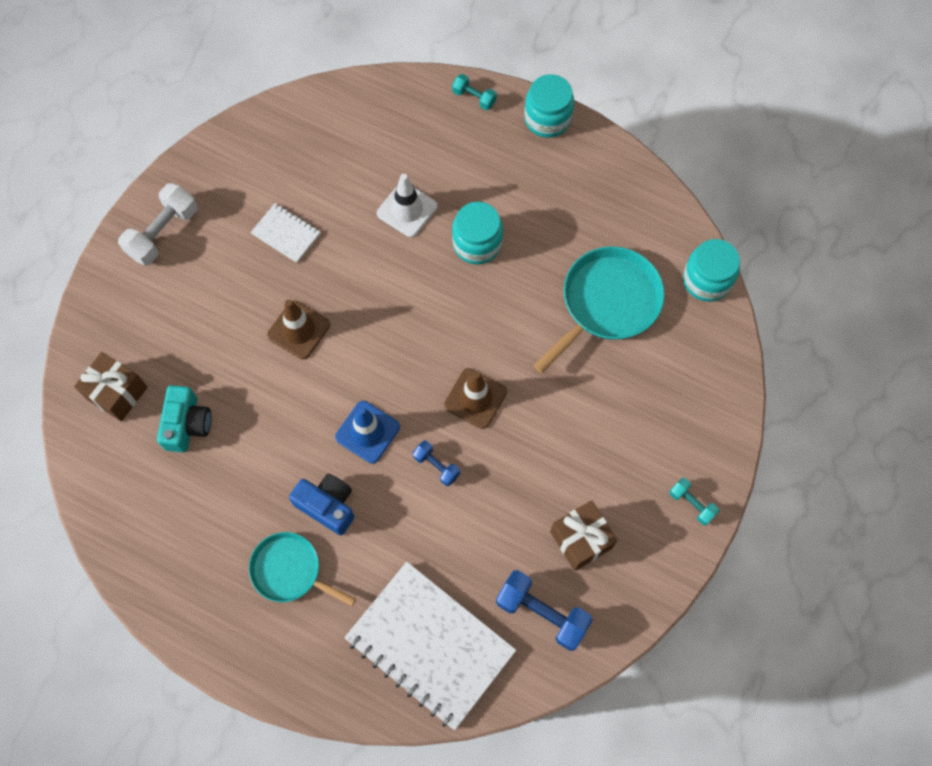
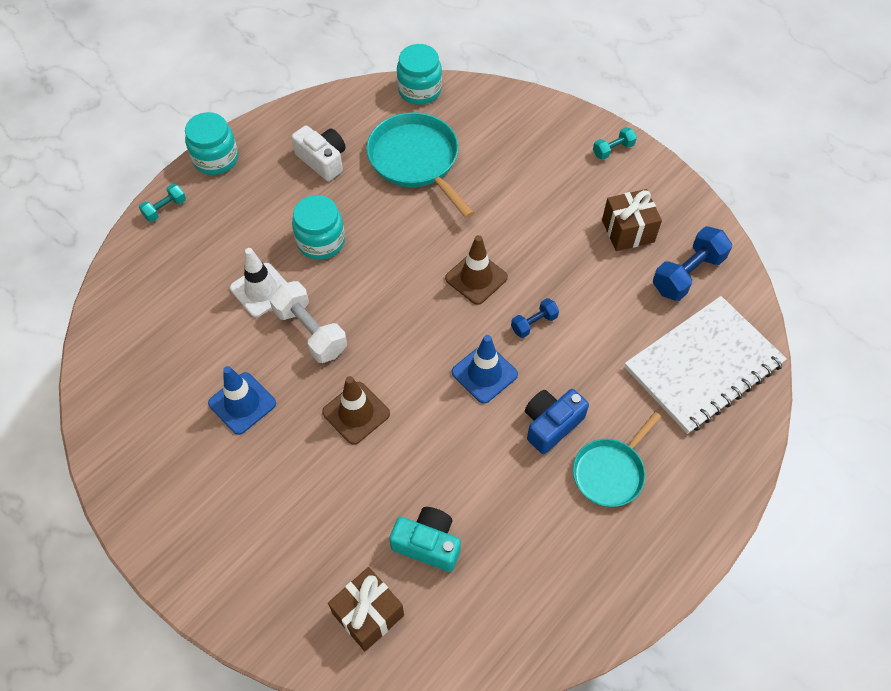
camera: 75 degrees left, 10 degrees down
white dumbbell [118,183,197,266] -> white dumbbell moved to [269,281,347,363]
white notebook [251,203,320,263] -> blue traffic cone [208,366,276,435]
none -> white camera [291,125,346,181]

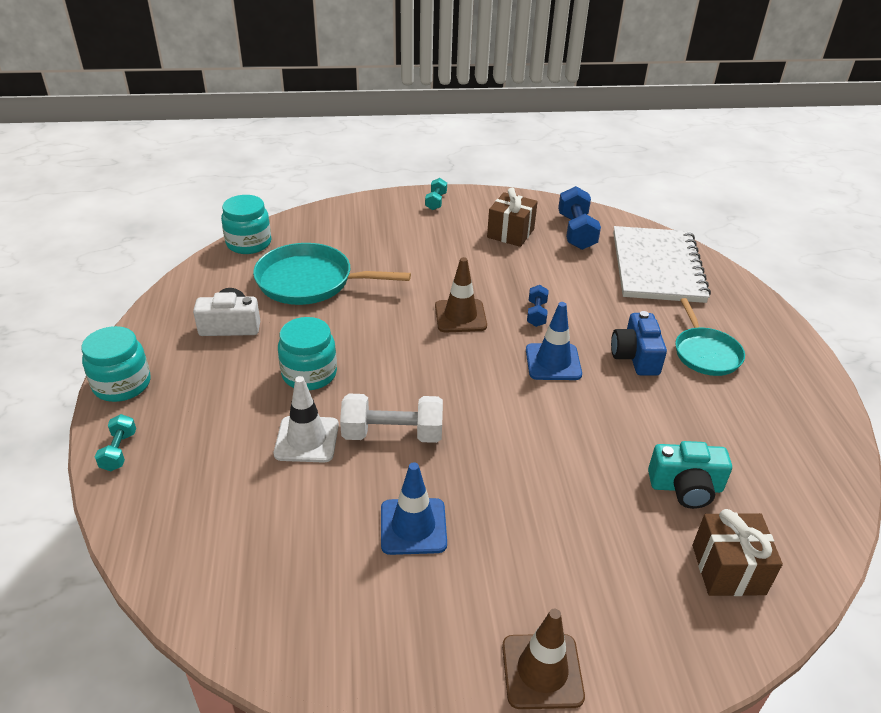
camera: 50 degrees left, 20 degrees down
brown traffic cone [322,376,390,445] -> brown traffic cone moved to [502,609,585,709]
turquoise camera [389,507,461,572] -> turquoise camera turned 150 degrees counterclockwise [648,441,732,509]

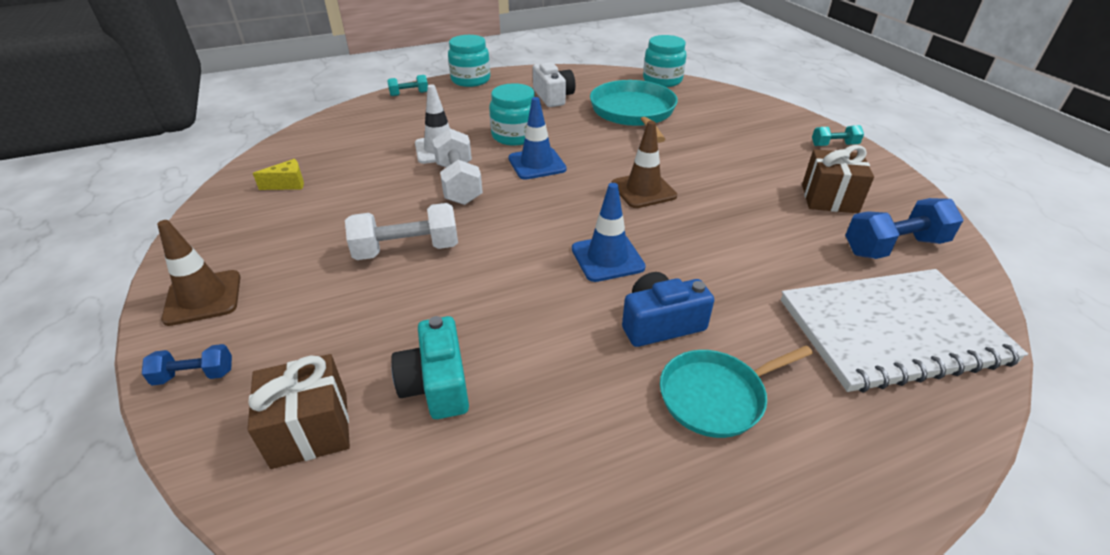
camera: 75 degrees right, 0 degrees up
blue traffic cone [381,462,447,555] -> blue traffic cone moved to [508,97,567,180]
blue dumbbell [527,285,549,327] -> blue dumbbell moved to [142,344,232,385]
none -> yellow cheese [253,159,304,190]
none -> white dumbbell [345,203,458,260]

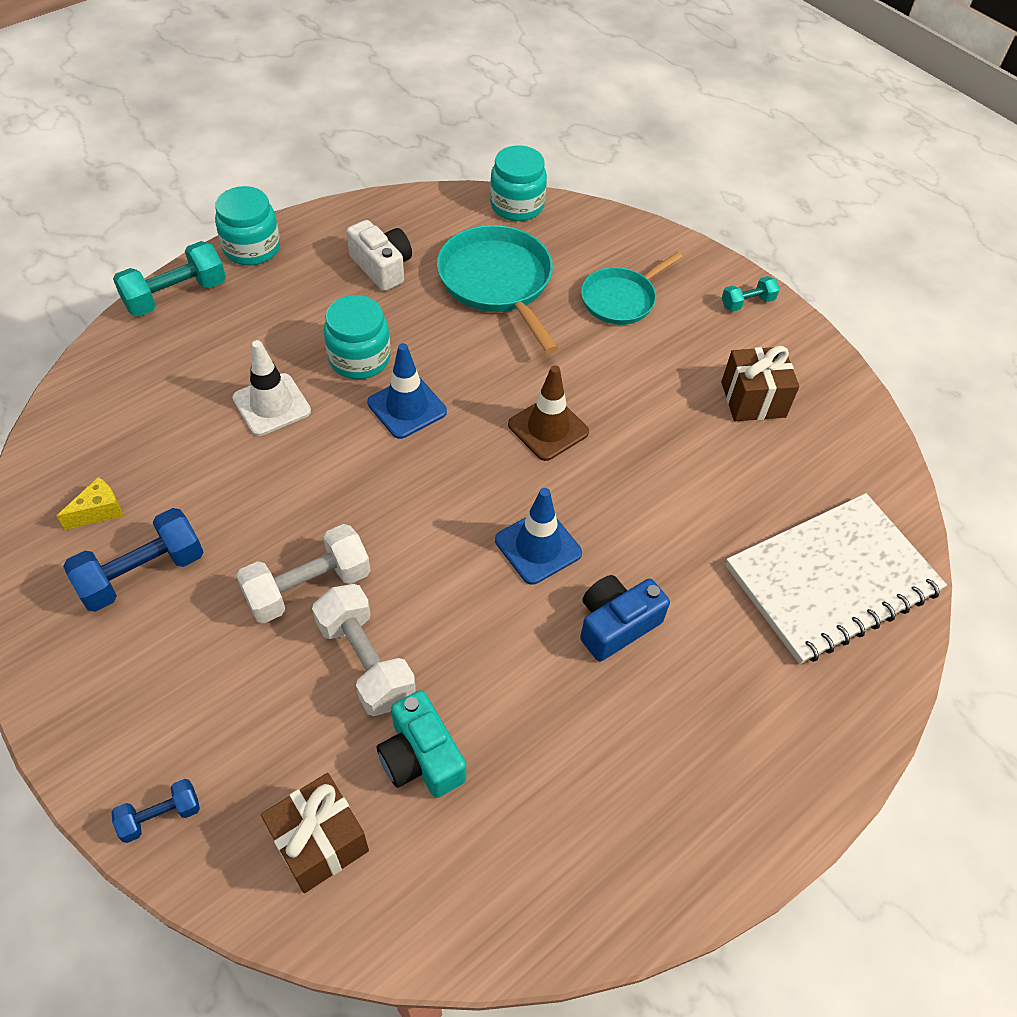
camera: 20 degrees left, 15 degrees up
brown traffic cone [157,220,240,326] -> none
turquoise dumbbell [387,75,428,96] -> turquoise dumbbell [113,241,226,317], size x1.81
white dumbbell [433,128,483,205] -> white dumbbell moved to [312,584,416,716]
turquoise pan [660,345,813,438] -> turquoise pan moved to [581,252,683,325]
blue dumbbell [845,198,963,259] -> blue dumbbell moved to [63,508,203,612]

